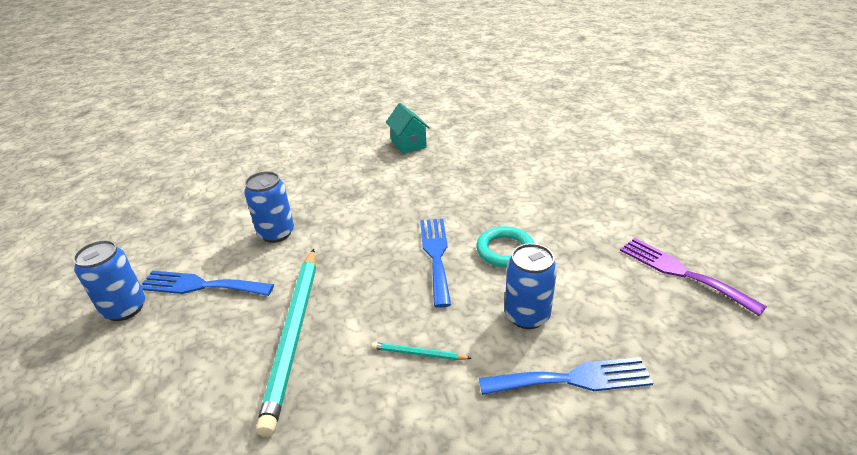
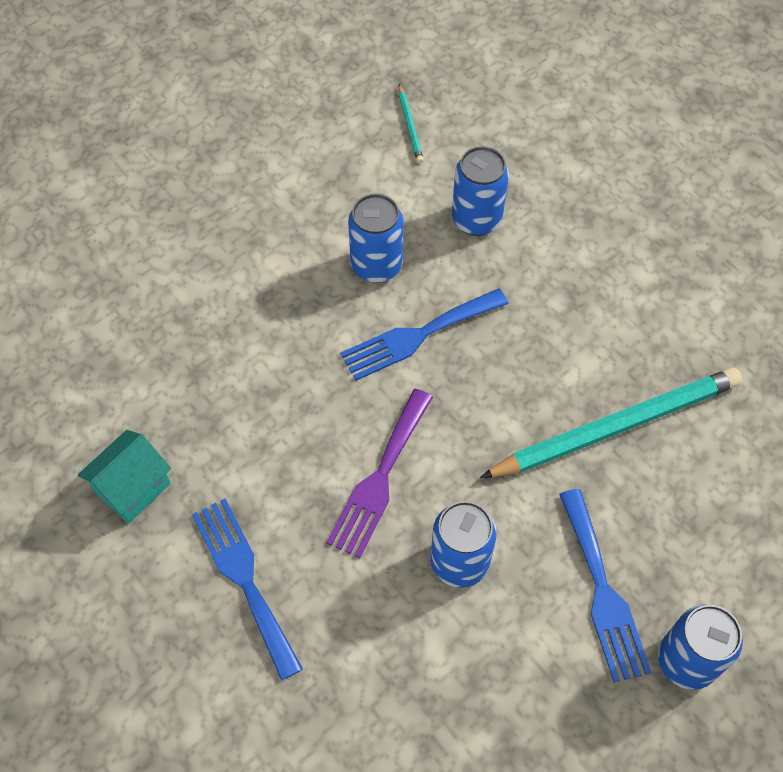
camera: 115 degrees left, 25 degrees up
turquoise pencil [371,342,472,360] -> turquoise pencil moved to [398,84,424,163]
turquoise ring [476,226,535,268] -> blue can [348,194,403,283]
blue fork [479,357,653,395] -> blue fork moved to [192,498,303,681]
purple fork [620,238,767,316] -> purple fork moved to [327,389,433,558]

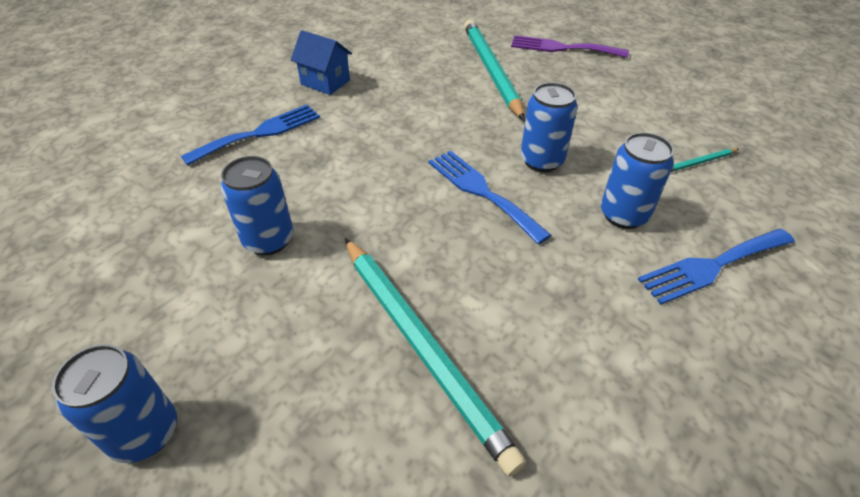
camera: 80 degrees right, 15 degrees down
turquoise house [78,430,171,523] -> blue house [291,30,352,95]
purple fork [327,389,433,558] -> purple fork moved to [511,35,629,58]
blue fork [559,489,652,683] -> blue fork moved to [638,229,795,305]
none -> turquoise pencil [464,20,525,121]

